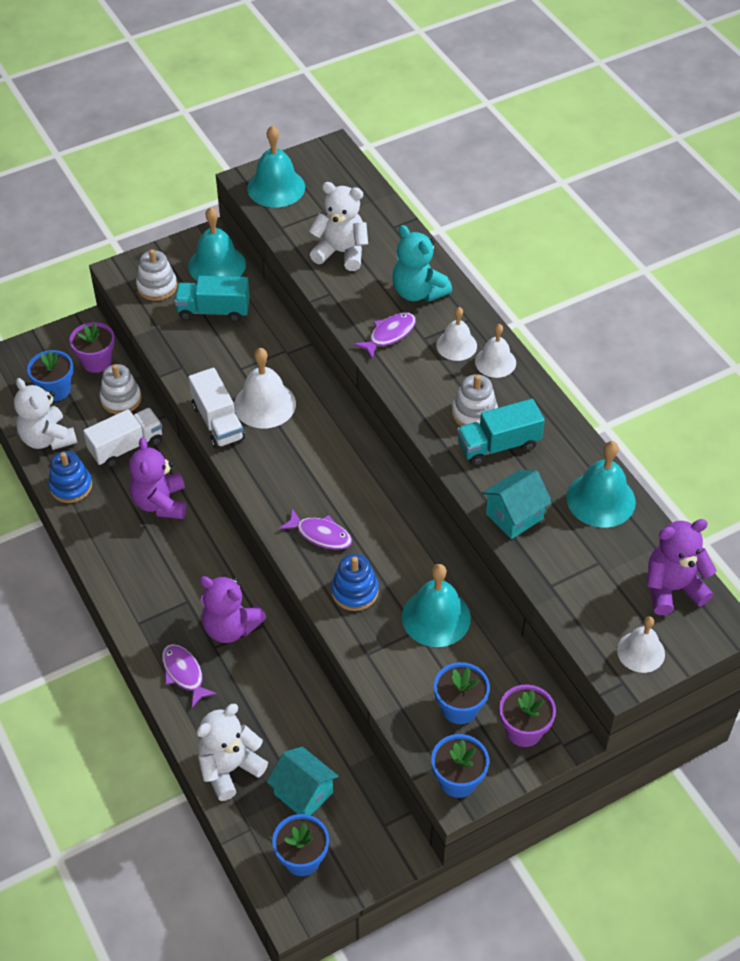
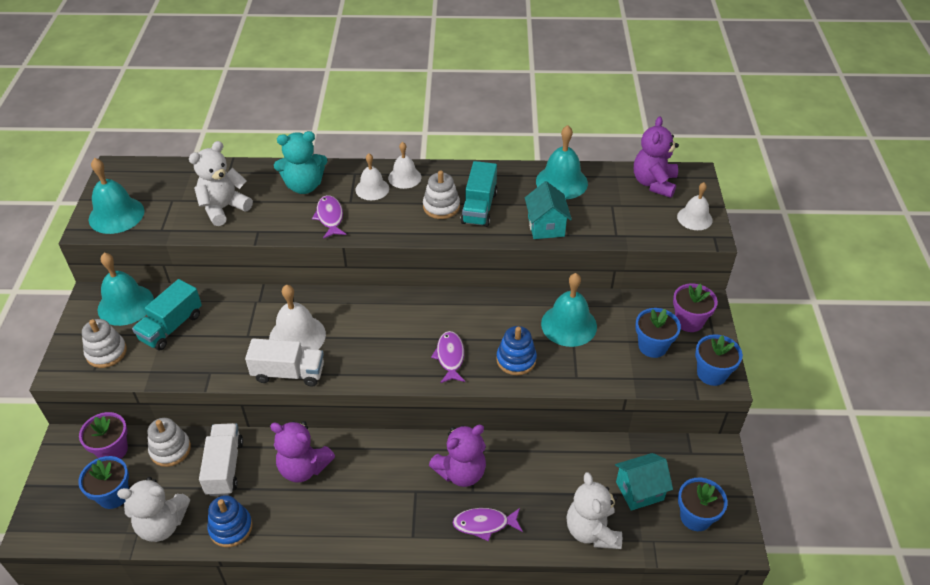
camera: 60 degrees left, 5 degrees down
purple fish [279,509,352,550] -> purple fish turned 60 degrees counterclockwise [431,331,465,383]

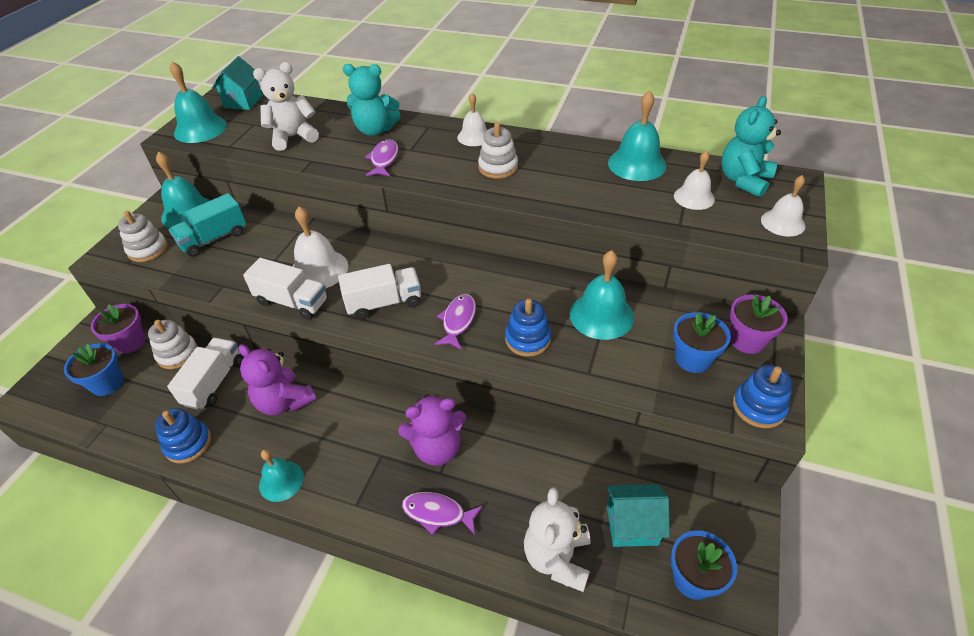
camera: 20 degrees right, 0 degrees up
white teddy bear [117,477,190,542] -> none
white bell [356,153,389,200] -> white bell moved to [674,151,715,210]
turquoise truck [460,161,497,227] -> none
turquoise house [525,181,572,239] -> turquoise house moved to [212,56,263,110]
purple teddy bear [634,117,679,198] -> turquoise teddy bear [721,96,781,198]
blue flower pot [695,334,743,386] -> blue stacking toy [733,365,792,428]
none -> turquoise bell [259,449,304,502]
none -> white truck [338,264,421,319]

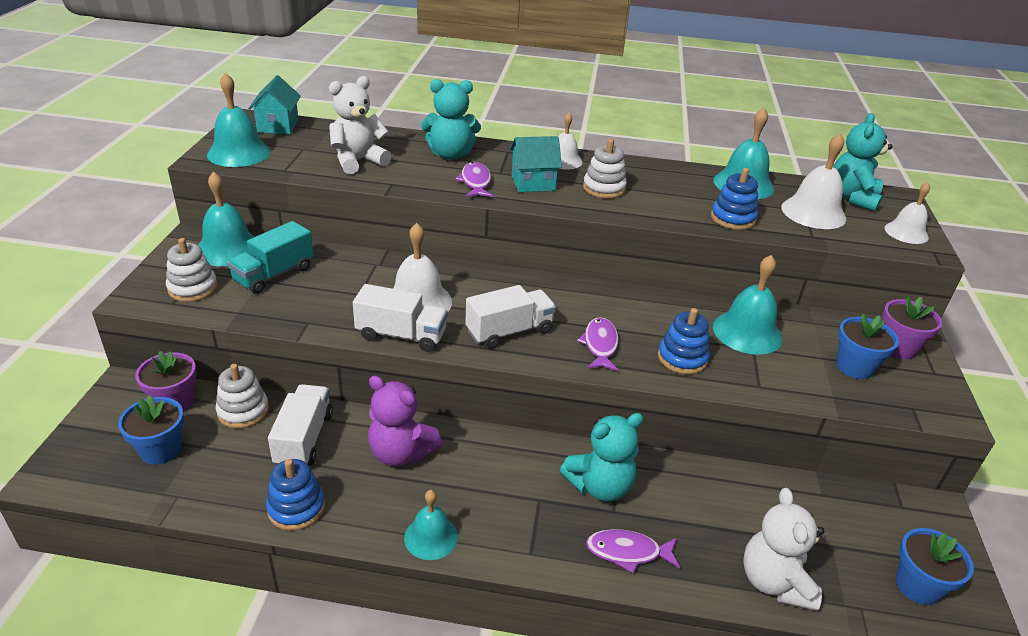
camera: 15 degrees left, 10 degrees down
purple teddy bear [398,394,466,466] -> turquoise teddy bear [560,413,643,502]
turquoise house [606,484,670,547] -> turquoise house moved to [510,136,562,192]
white bell [674,151,715,210] -> white bell [781,133,846,229], size x1.55
blue stacking toy [733,365,792,428] -> blue stacking toy moved to [711,168,758,230]

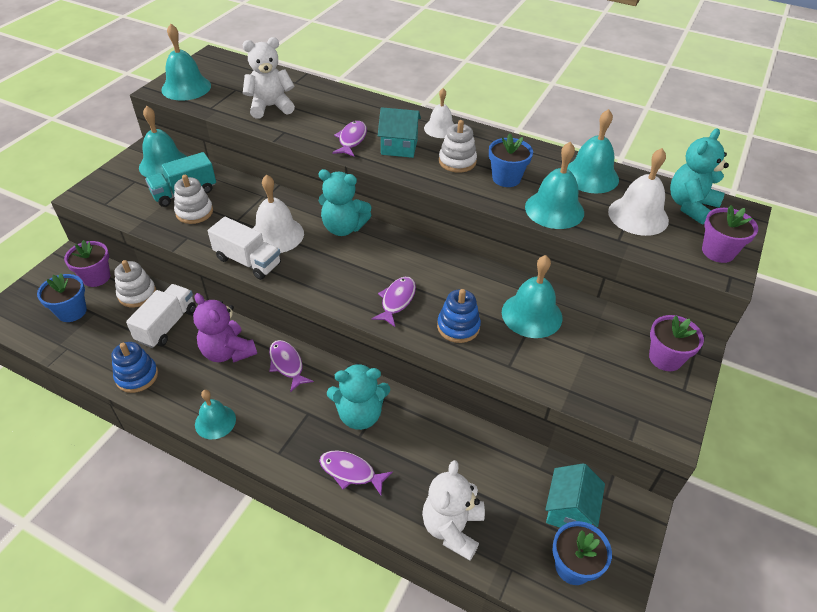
camera: 20 degrees right, 10 degrees up
white stacking toy [166,238,218,302] -> white stacking toy moved to [174,175,213,224]
turquoise house [248,75,301,134] -> turquoise house moved to [545,463,605,528]
turquoise teddy bear [421,79,481,160] -> turquoise teddy bear moved to [318,169,371,236]
white truck [465,285,556,349] -> none
blue stacking toy [711,168,758,230] -> turquoise bell [525,142,584,229]
blue flower pot [836,313,899,379] -> blue flower pot moved to [489,134,533,187]
white bell [885,182,930,244] -> purple flower pot [702,205,758,263]
none -> purple fish [269,340,314,392]

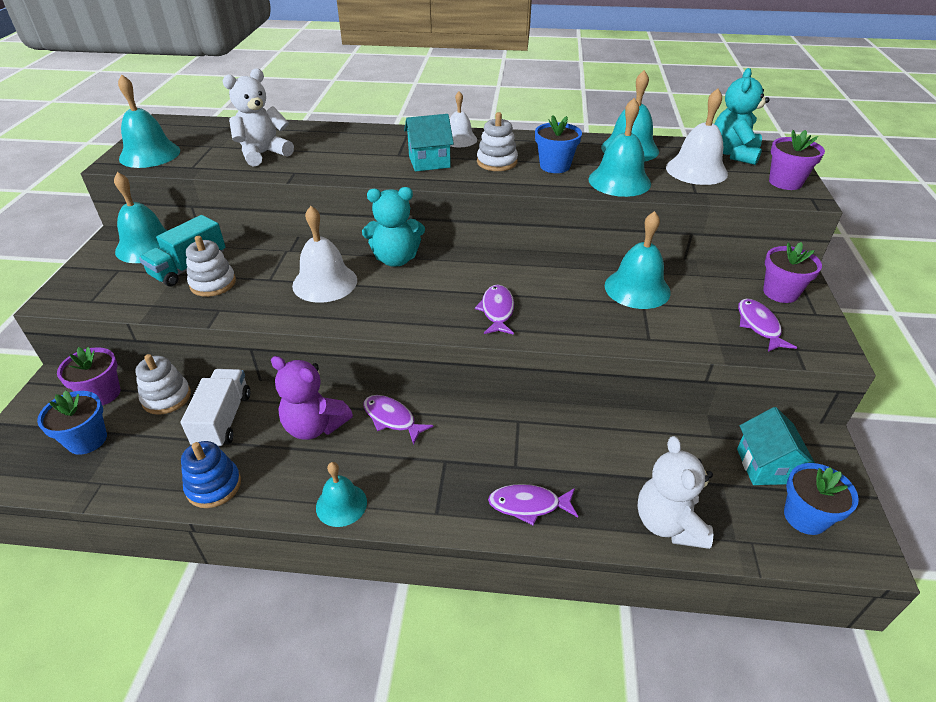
camera: 20 degrees left, 5 degrees down
white truck [208,217,281,280] -> none
turquoise teddy bear [327,363,390,430] -> none
purple fish [332,121,367,157] -> purple fish moved to [738,299,797,352]
blue stacking toy [437,289,481,343] -> none

